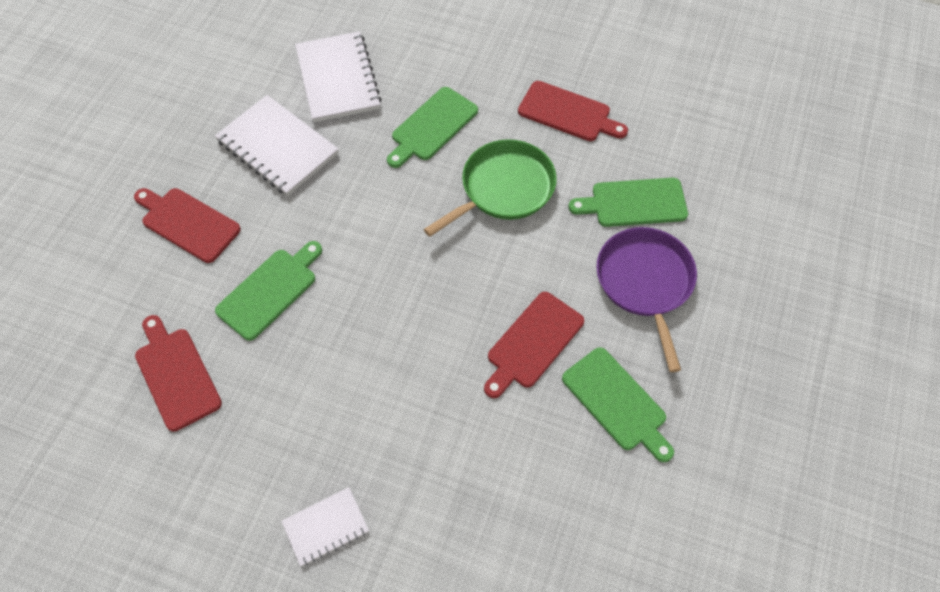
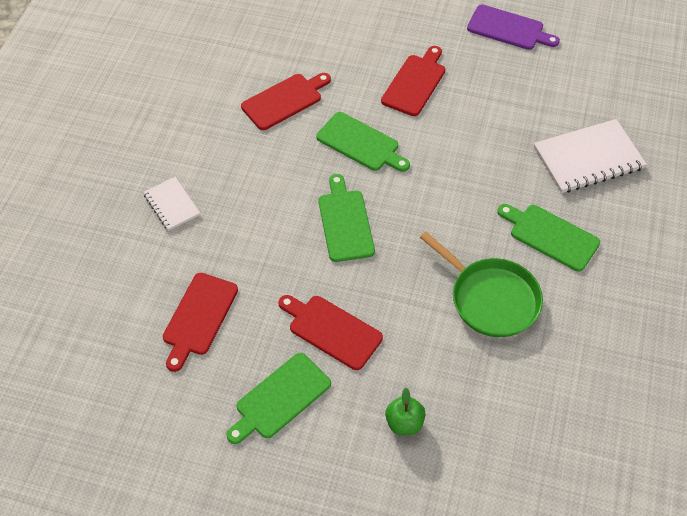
camera: 85 degrees right, 5 degrees down
white notebook [215,95,338,196] -> none
red cutting board [518,81,628,141] -> red cutting board moved to [163,273,238,372]
green cutting board [568,178,688,227] -> green cutting board moved to [319,174,375,262]
purple pan [596,227,697,372] -> green apple [385,388,426,435]
none -> purple cutting board [467,4,560,50]

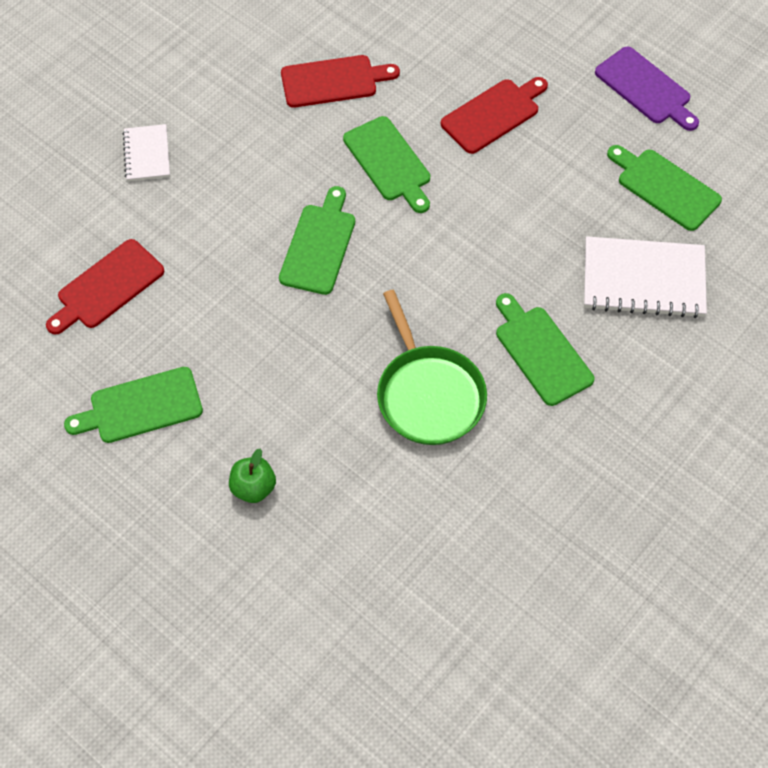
camera: 25 degrees right, 5 degrees up
red cutting board [279,295,383,370] -> none
none -> green cutting board [607,145,722,231]

